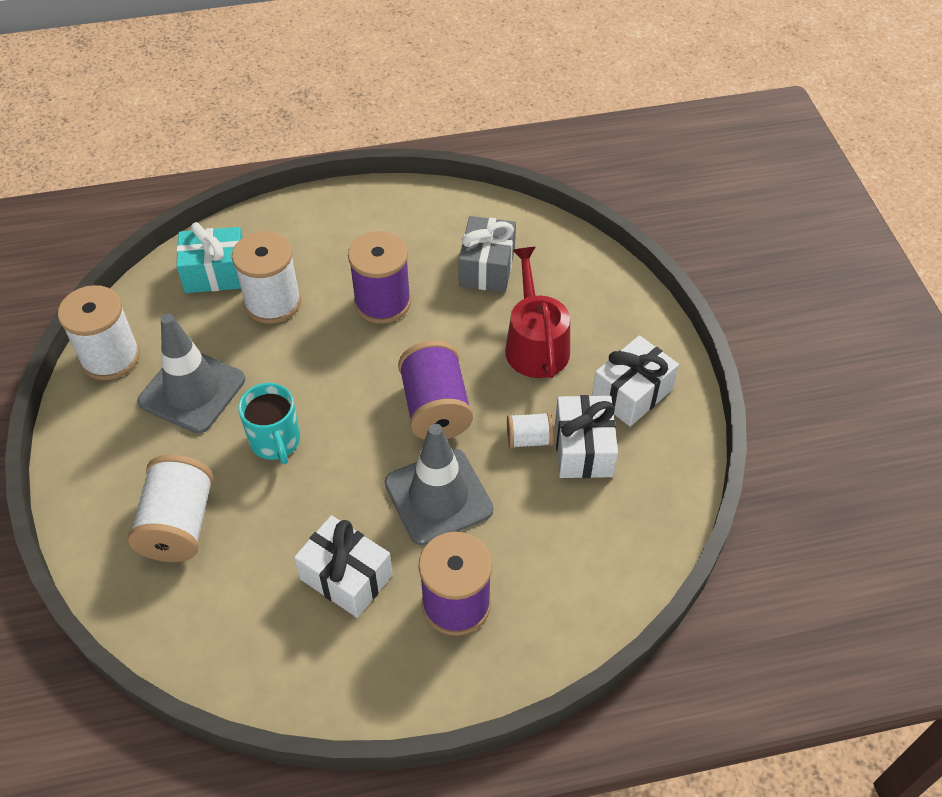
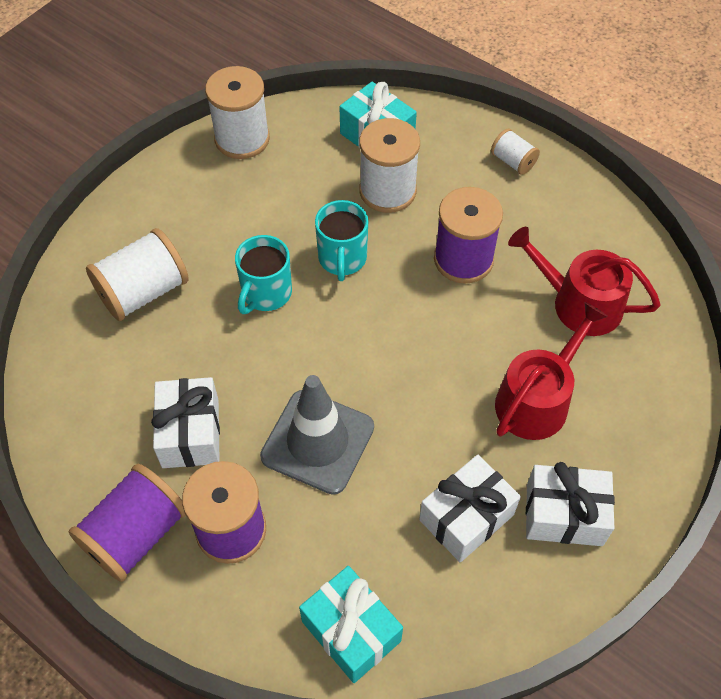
camera: 50 degrees right, 5 degrees up
grey traffic cone [138,314,245,434] -> none
purple spool [398,341,473,440] -> purple spool moved to [69,464,186,582]
grey gift [459,216,516,292] -> red watering can [508,227,661,336]
white spool [507,412,554,448] -> white spool moved to [491,128,540,175]
none -> turquoise gift [299,566,403,683]
none -> turquoise mug [315,200,368,281]

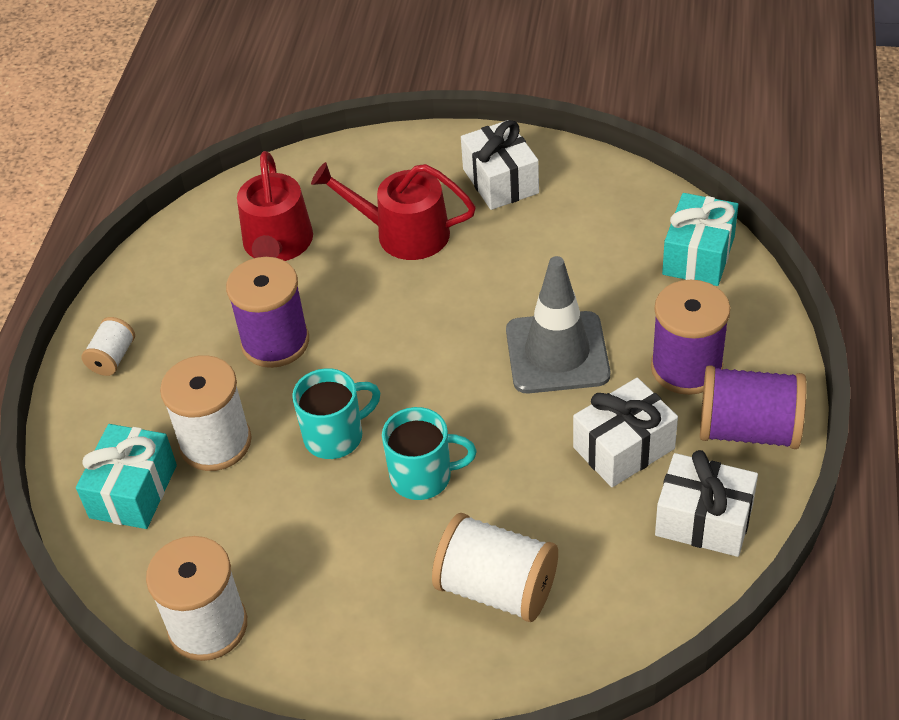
camera: 115 degrees left, 10 degrees down
white gift [419,455,521,562] -> white gift moved to [655,450,758,557]

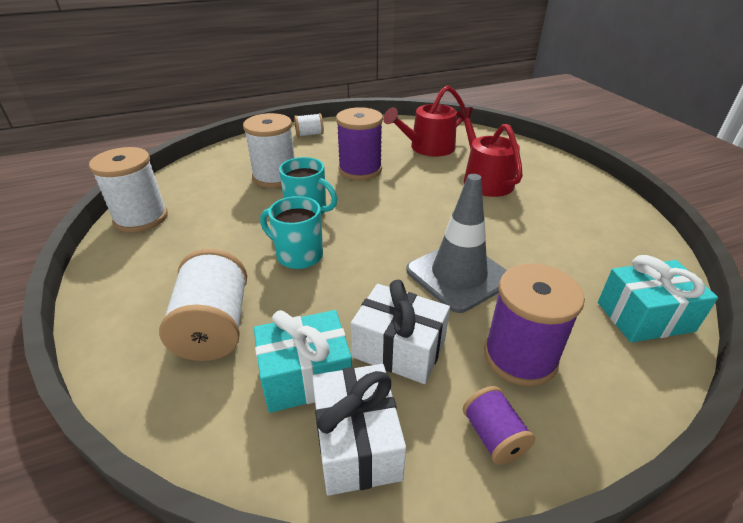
camera: 55 degrees right, 10 degrees down
turquoise gift [76,424,177,529] -> turquoise gift moved to [254,310,352,413]
turquoise mug [382,407,477,500] -> turquoise mug turned 150 degrees clockwise [260,196,323,269]
white gift [461,120,539,210] -> none
purple spool [700,365,806,449] -> purple spool [463,386,535,465], size x0.53

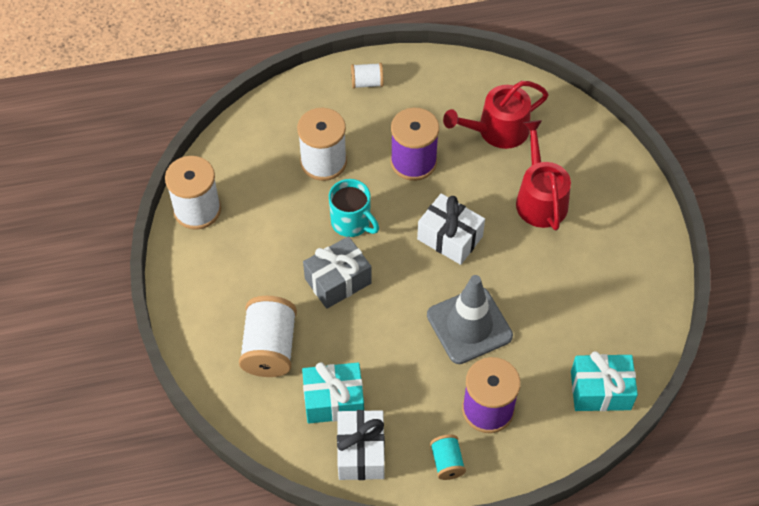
camera: 10 degrees right, 20 degrees up
turquoise mug [260,196,323,269] -> grey gift [303,236,372,309]
white gift [351,279,450,384] -> white gift moved to [417,193,485,265]
purple spool [463,386,535,465] -> turquoise spool [430,434,466,480]

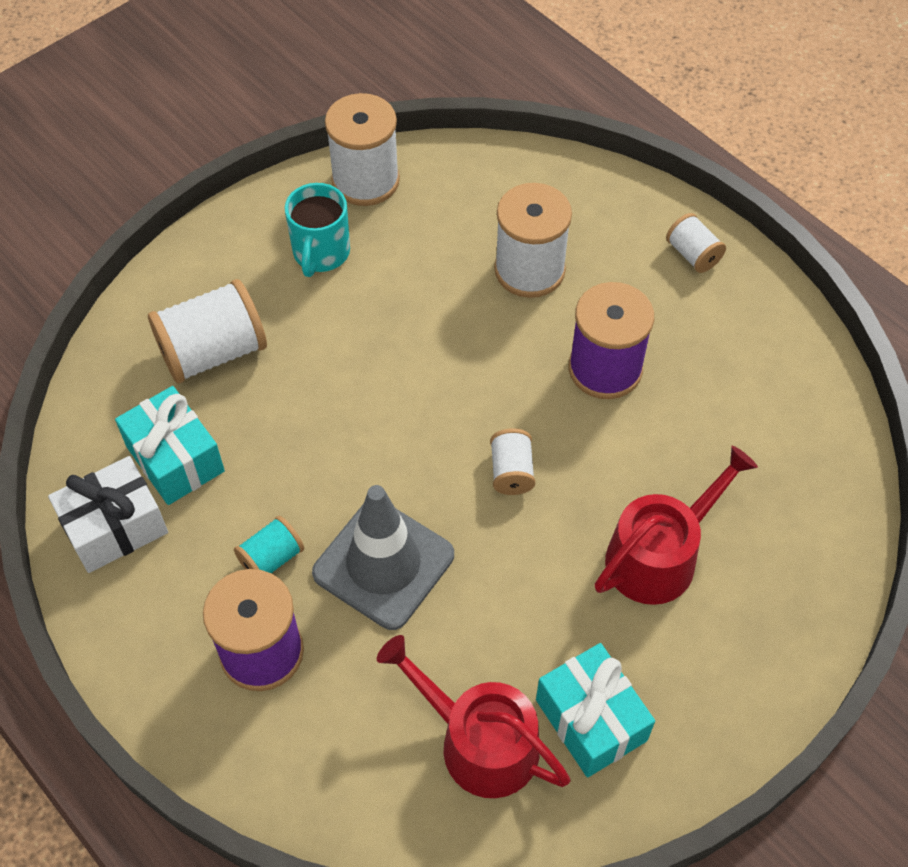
camera: 60 degrees right, 0 degrees up
grey gift [303,236,372,309] -> none
turquoise mug [329,179,379,237] -> turquoise mug moved to [285,183,350,277]
white gift [417,193,485,265] -> white spool [490,428,535,495]
turquoise spool [430,434,466,480] -> turquoise spool moved to [234,516,304,573]
red watering can [443,81,548,149] -> red watering can moved to [377,635,570,798]
turquoise gift [571,351,638,411] -> turquoise gift moved to [536,643,655,778]

